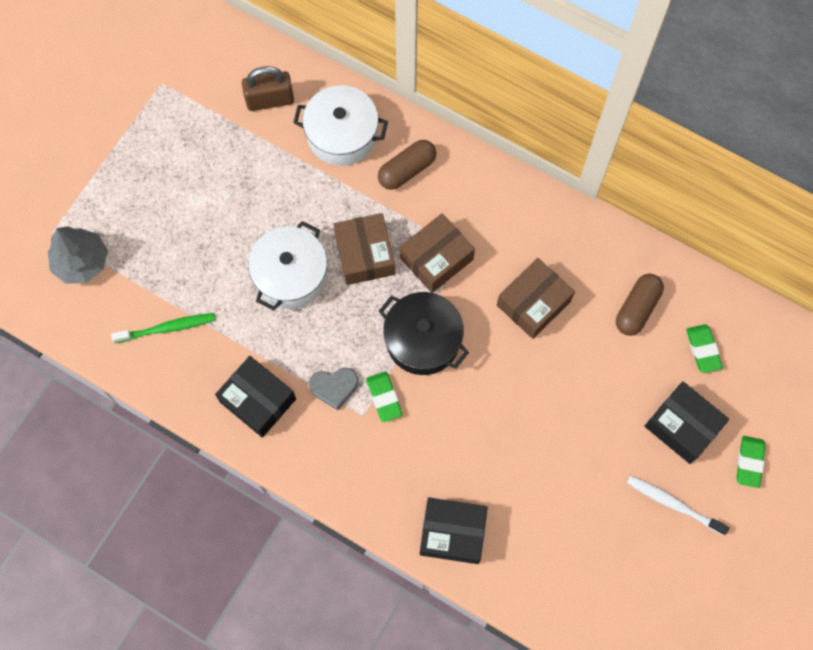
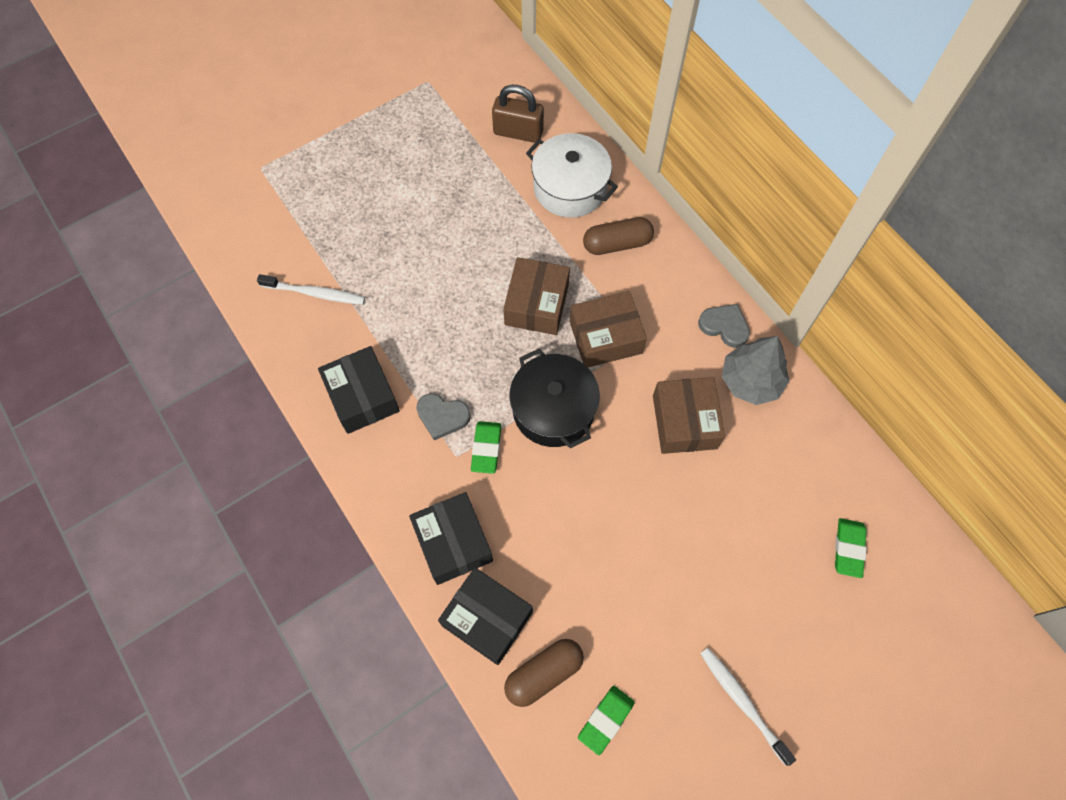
camera: 25 degrees right, 5 degrees down
grey tree [48,226,108,284] -> grey tree moved to [722,336,789,405]
green toothbrush [111,313,216,343] -> white toothbrush [257,274,365,305]
white pot [248,221,327,310] -> none
brown box [497,258,575,339] -> brown box turned 75 degrees counterclockwise [653,377,725,454]
brown capsule [616,274,664,336] -> brown capsule moved to [504,639,584,707]
black box [645,381,729,464] -> black box moved to [409,492,493,585]
green eraser [736,436,765,488] -> green eraser moved to [578,686,635,755]
none -> grey heart [698,304,750,348]

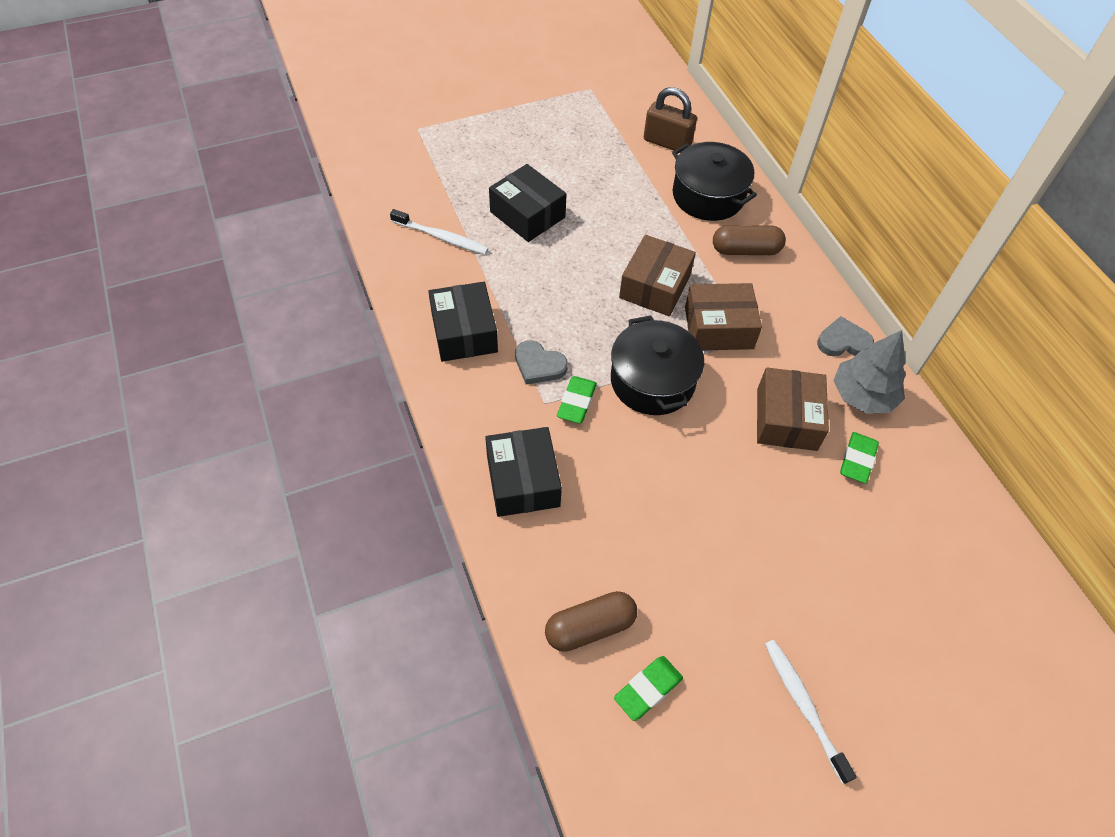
camera: 10 degrees right, 10 degrees down
black box [438,567,533,665] -> black box moved to [489,164,567,242]
white pot [526,133,618,218] -> black pot [672,142,757,221]
grey heart [698,304,750,348] -> grey heart turned 45 degrees counterclockwise [817,316,874,356]
green eraser [835,518,867,578] -> green eraser moved to [840,432,879,484]

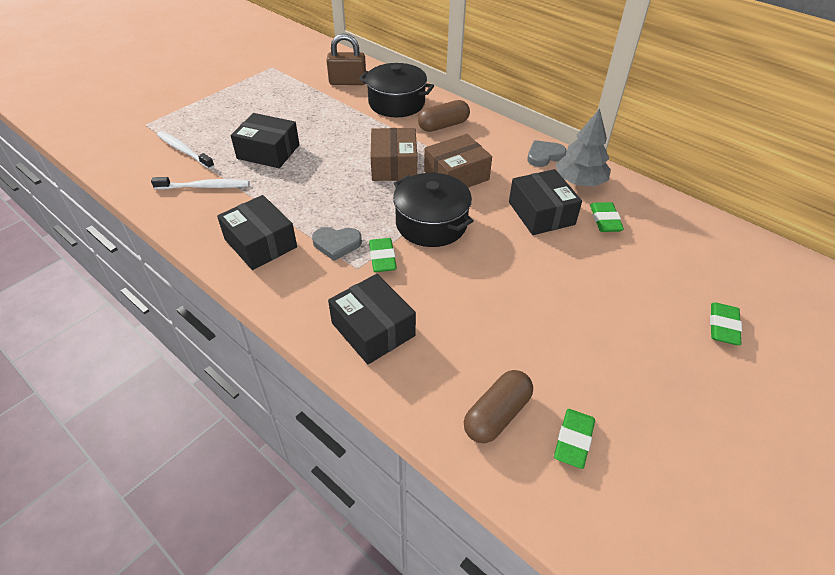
camera: 25 degrees left, 10 degrees down
brown box [757,368,829,451] -> black box [509,169,582,235]
white toothbrush [765,640,856,784] -> white toothbrush moved to [157,131,215,169]
none -> green eraser [710,302,742,345]

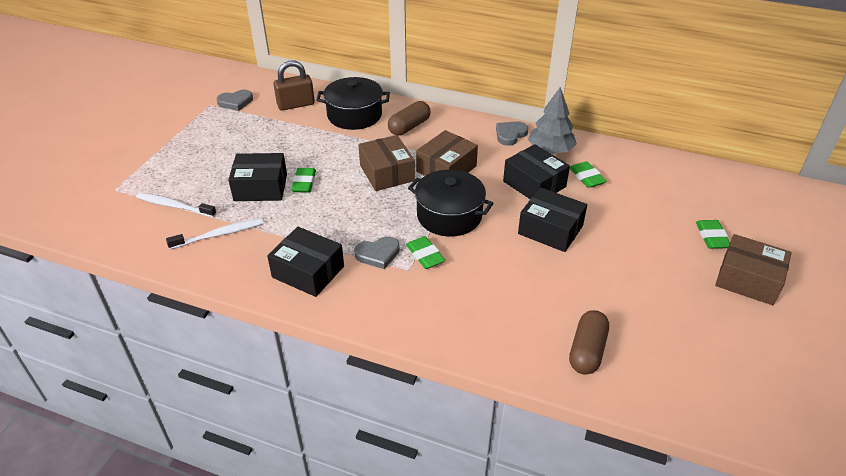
camera: 20 degrees left, 5 degrees down
black box [328,274,416,364] -> black box moved to [518,187,587,252]
green eraser [554,409,595,469] -> green eraser moved to [291,168,316,193]
none -> grey heart [217,89,253,111]
none -> brown box [715,234,792,305]

